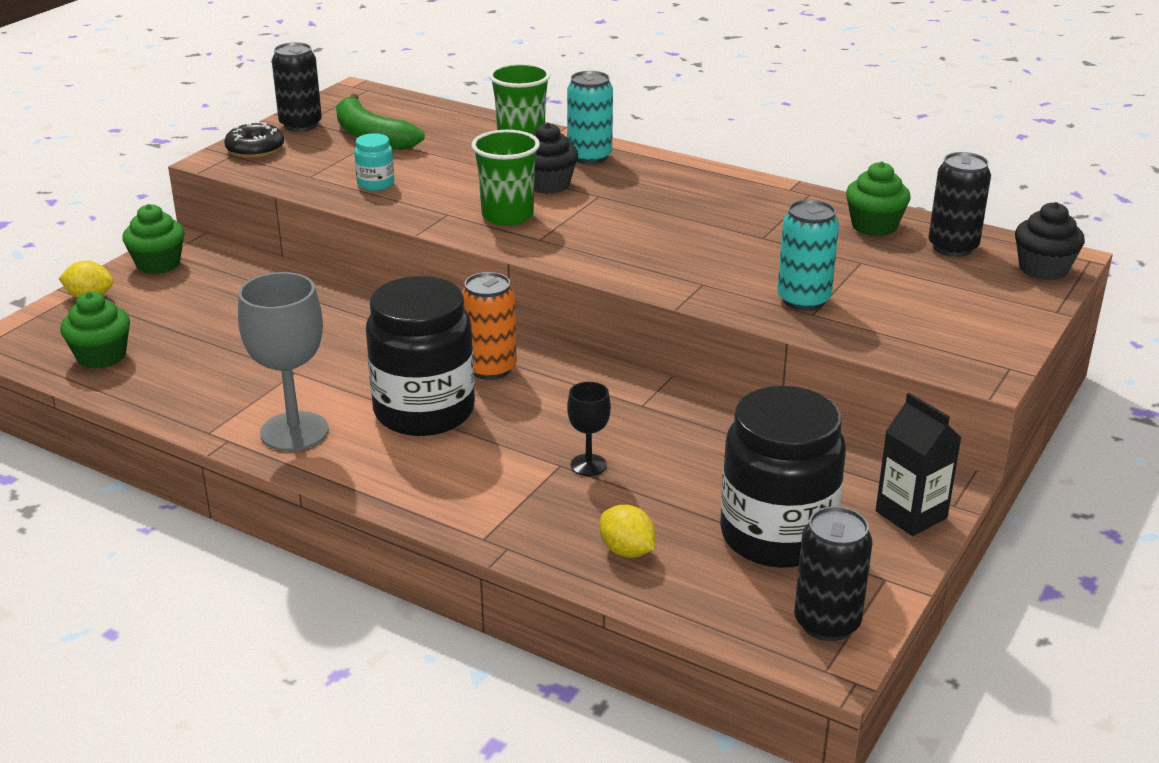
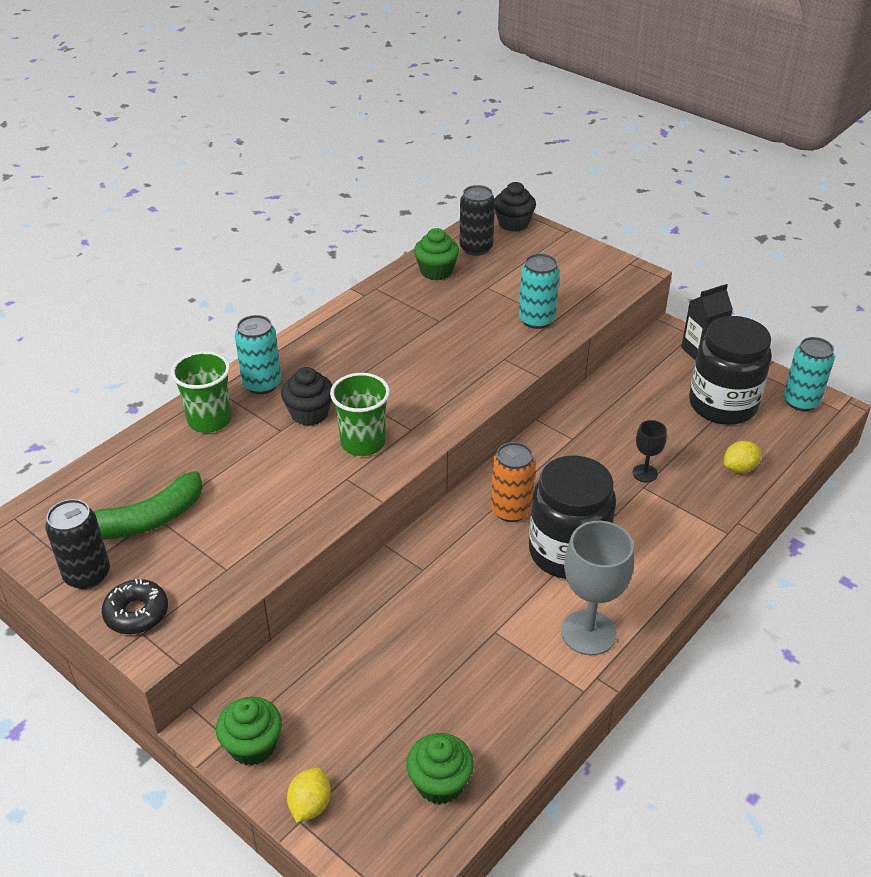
camera: 80 degrees left, 10 degrees up
turquoise jar [354,133,394,191] -> none
black can [794,506,872,641] -> turquoise can [784,337,835,411]

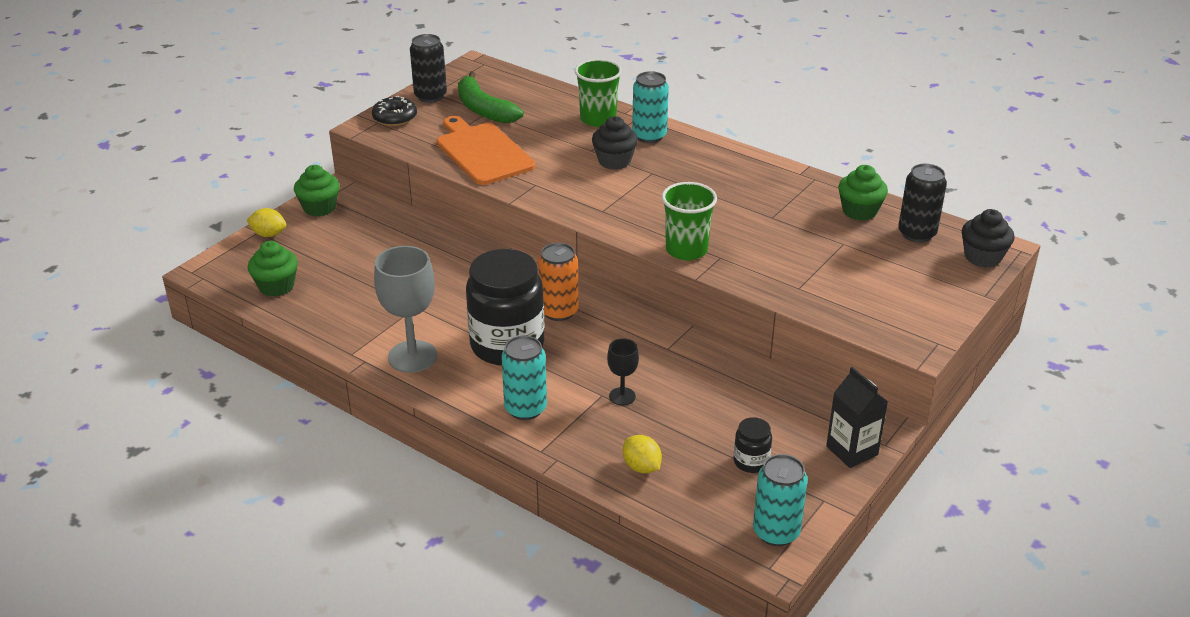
camera: 85 degrees right, 5 degrees down
green cup [330,373,390,456] -> green cup moved to [662,182,717,260]
turquoise can [519,254,560,329] -> turquoise can moved to [501,336,547,420]
black jar [689,316,772,425] -> black jar [734,417,772,473], size x0.43
none -> orange cutting board [437,116,536,185]

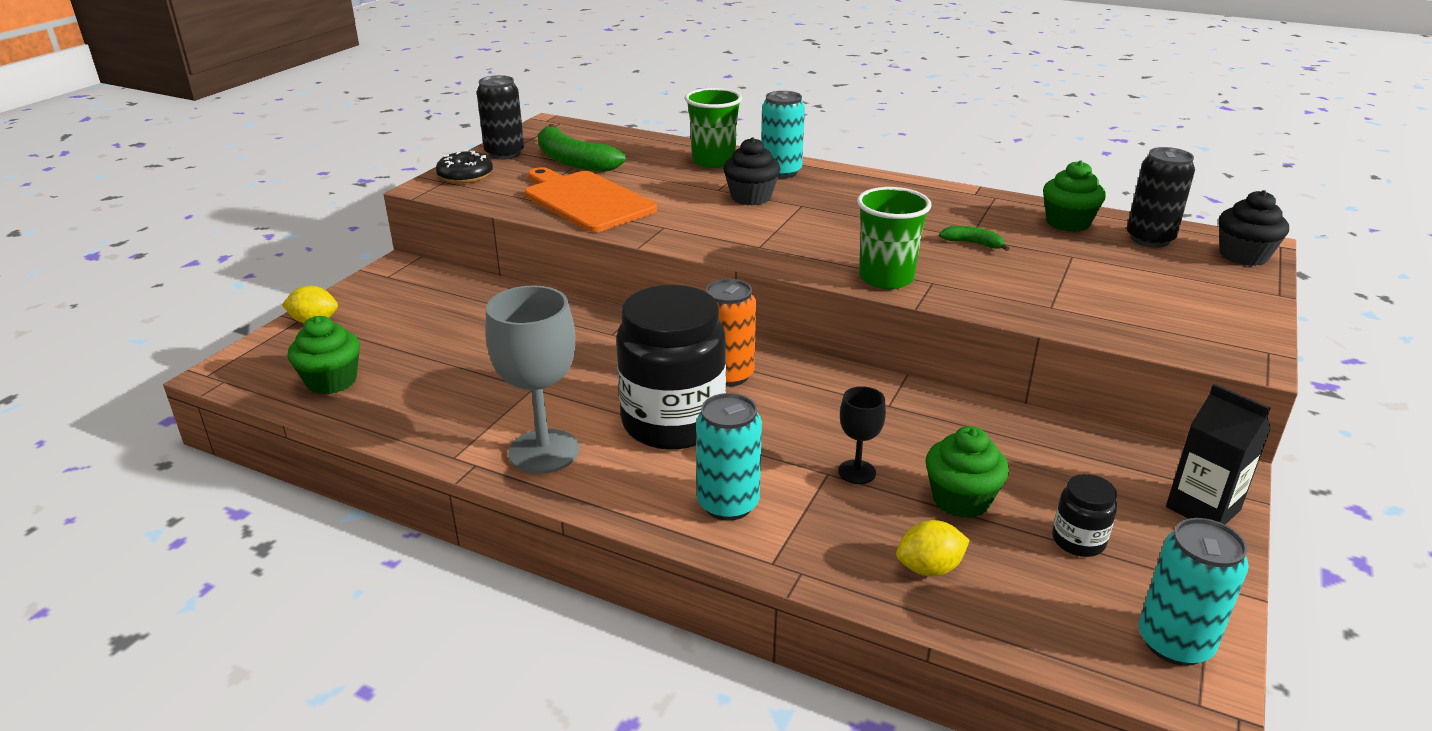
camera: 10 degrees left, 5 degrees down
green cupcake [294,165,340,217] -> green cupcake moved to [925,426,1009,518]
yellow lemon [623,435,662,474] -> yellow lemon turned 60 degrees counterclockwise [896,520,970,576]
none -> green banana [939,226,1010,251]

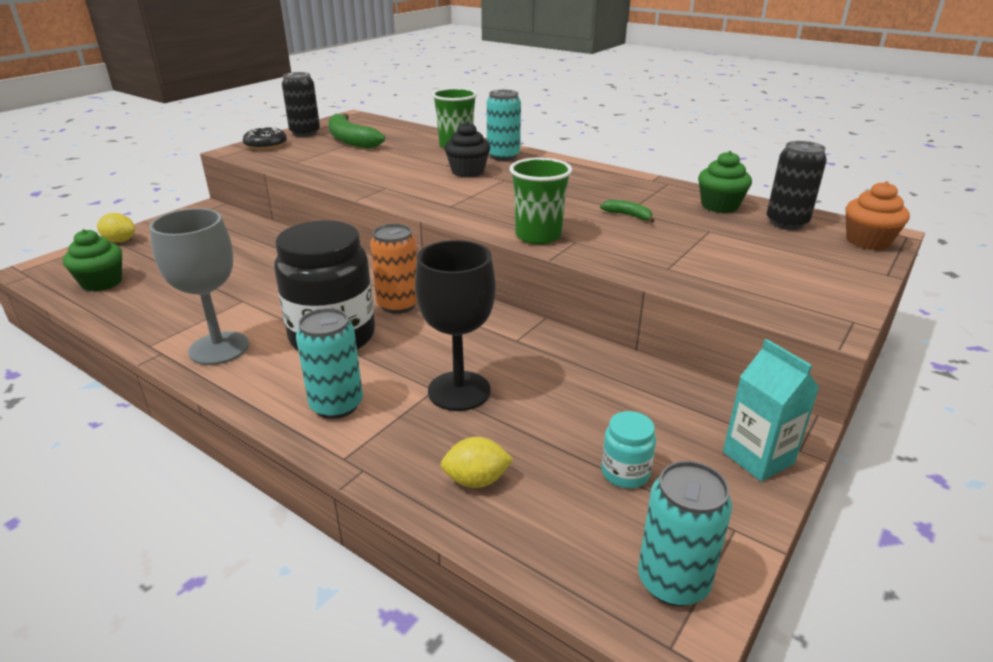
camera: 10 degrees right, 0 degrees up
orange cutting board [525,167,657,232] -> none
black goblet [838,386,886,484] -> black goblet [415,240,496,411], size x1.92
green cupcake [925,426,1009,518] -> none
black jar [1052,474,1117,557] -> turquoise jar [601,411,656,488]
black carton [1166,384,1271,525] -> turquoise carton [723,339,820,481]
black cupcake [1219,190,1289,266] -> orange cupcake [846,181,910,250]

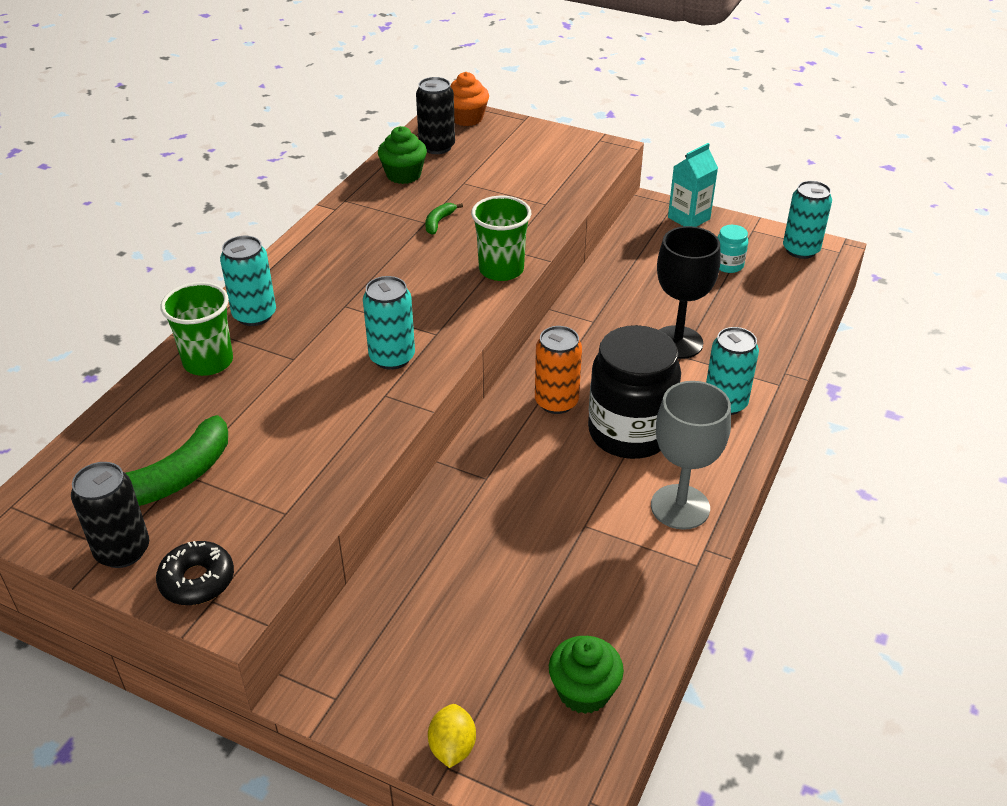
camera: 100 degrees left, 10 degrees up
yellow lemon [441,437,513,488] -> none
black cupcake [445,122,490,177] -> none
none -> turquoise can [363,276,415,370]

